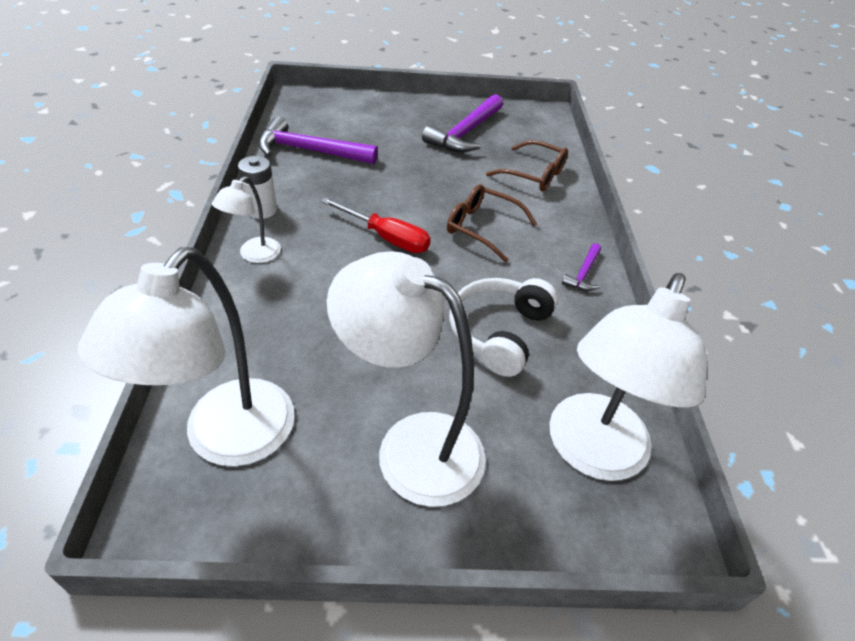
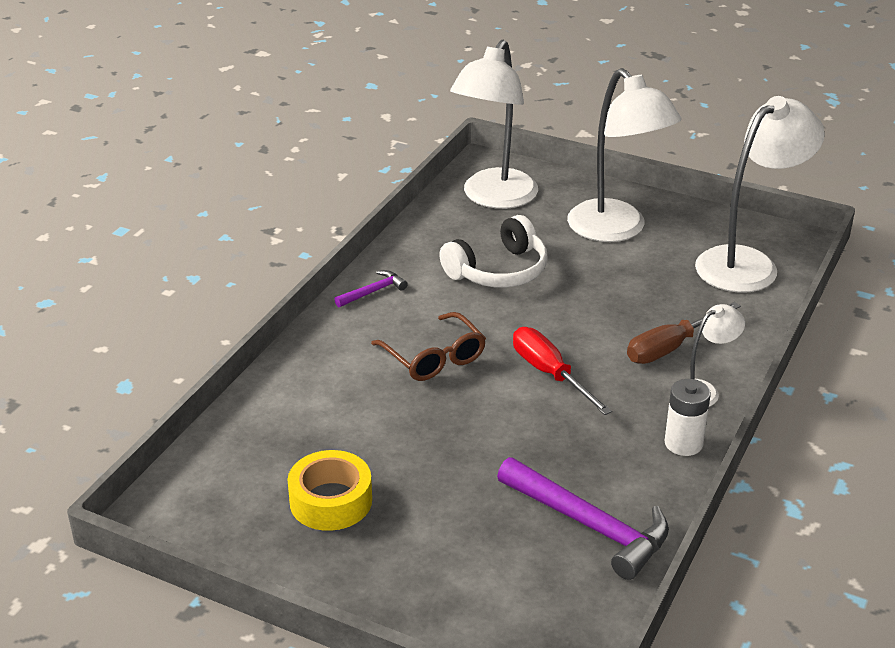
camera: 150 degrees left, 10 degrees down
purple hammer [422,94,503,152] -> yellow tape [287,450,372,531]
brown glasses [486,140,568,191] -> none
white lamp [549,273,707,481] -> white lamp turned 150 degrees clockwise [450,40,538,209]
none -> brown screwdriver [627,302,741,364]

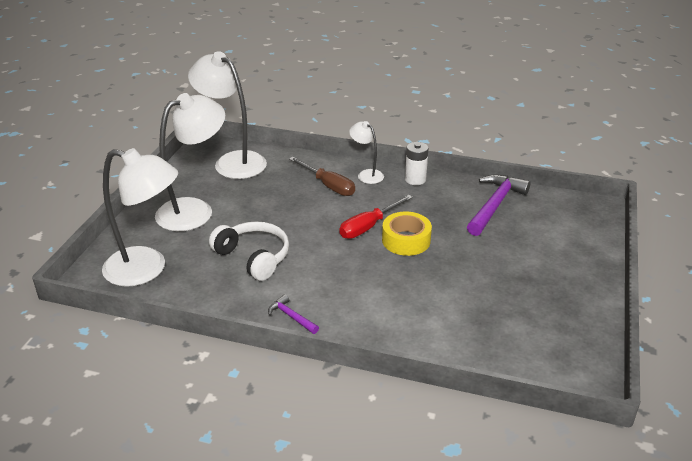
camera: 100 degrees left, 0 degrees up
yellow tape [287,450,372,531] -> yellow tape moved to [382,211,432,256]
brown glasses [371,312,486,381] -> none

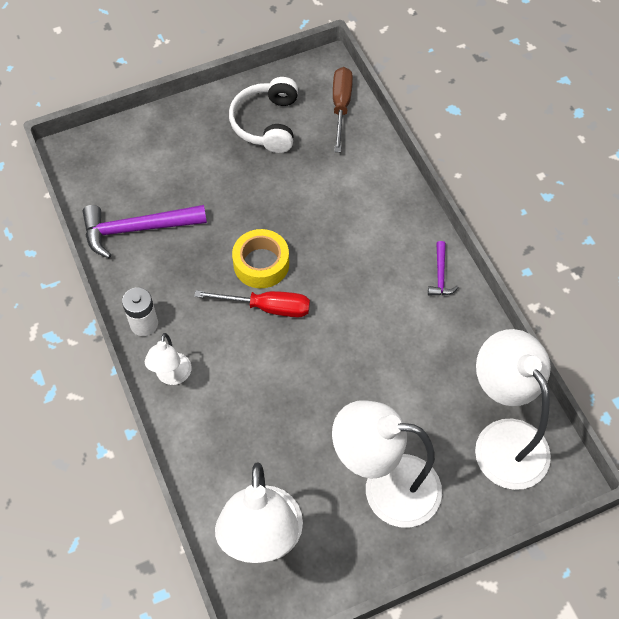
camera: 130 degrees left, 25 degrees up
white headphones [209,221,289,281] -> white headphones moved to [229,77,298,153]
brown screwdriver [289,157,355,196] -> brown screwdriver moved to [333,67,353,152]

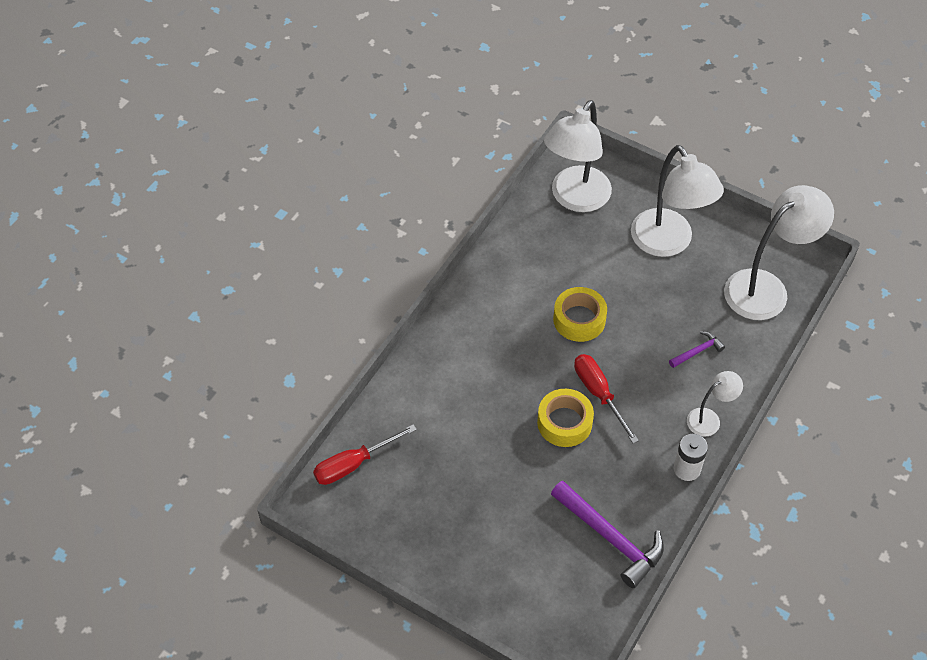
camera: 125 degrees left, 5 degrees down
white headphones [229,77,298,153] -> none
brown screwdriver [333,67,353,152] -> red screwdriver [313,424,417,485]
purple hammer [428,241,459,295] -> purple hammer moved to [669,331,725,368]
none -> yellow tape [553,287,607,342]

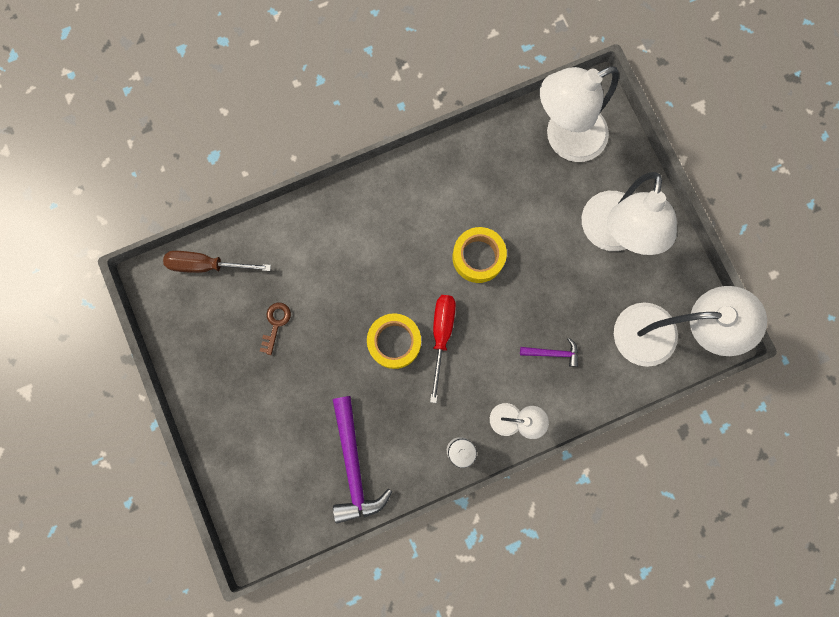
camera: 35 degrees right, 25 degrees up
red screwdriver [313,424,417,485] -> brown screwdriver [163,251,271,273]
none -> brown key [260,303,291,355]

